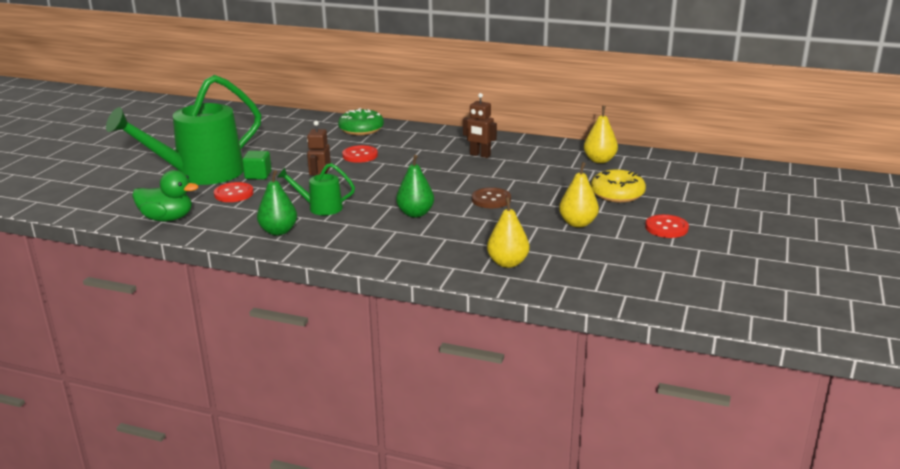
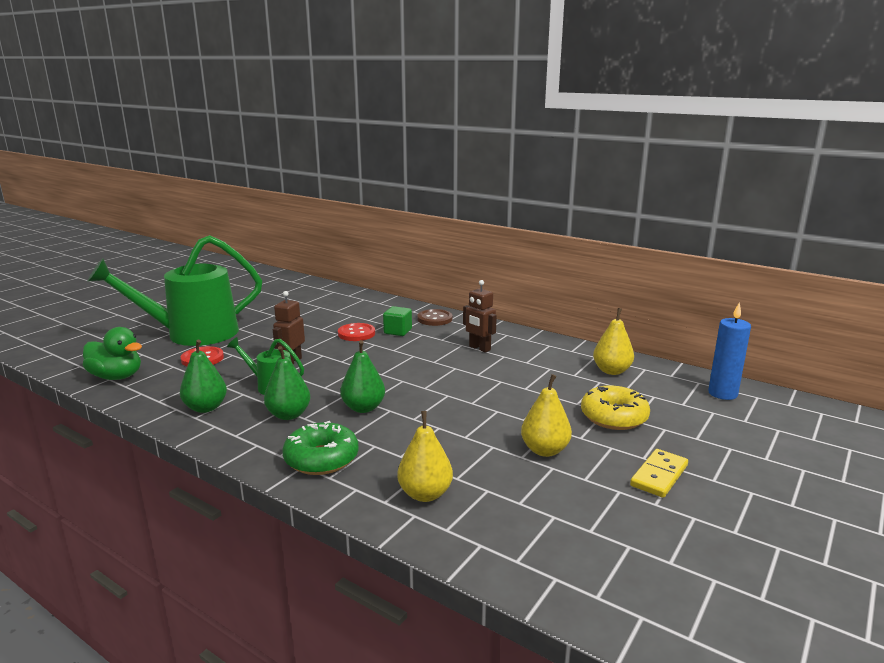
camera: 15 degrees right, 5 degrees down
green cube [242,151,271,180] -> green cube moved to [383,306,412,336]
green donut [338,108,384,135] -> green donut moved to [282,421,359,475]
brown button [472,187,511,208] -> brown button moved to [417,309,452,326]
red button [645,214,689,238] -> yellow domino [630,449,688,498]
none -> green pear [264,346,311,420]
none -> blue candle [708,302,751,400]

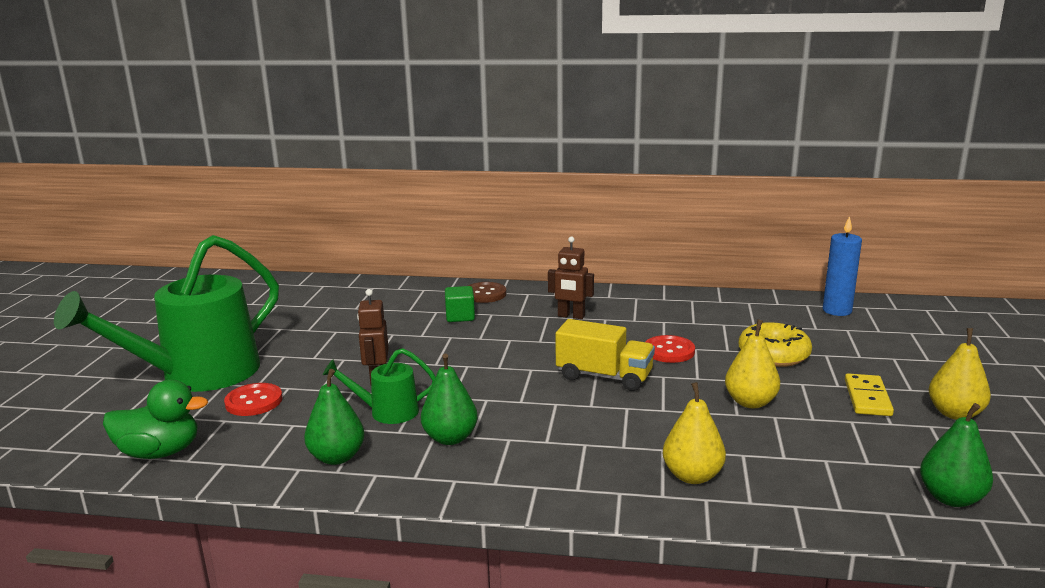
camera: 25 degrees left, 0 degrees up
green donut [282,421,359,475] -> none
red button [338,323,375,341] -> red button moved to [645,335,695,363]
green pear [340,340,385,413] -> green pear moved to [920,403,993,507]
yellow pear [593,308,634,375] -> yellow pear moved to [929,328,991,420]
none -> yellow truck [555,319,655,391]

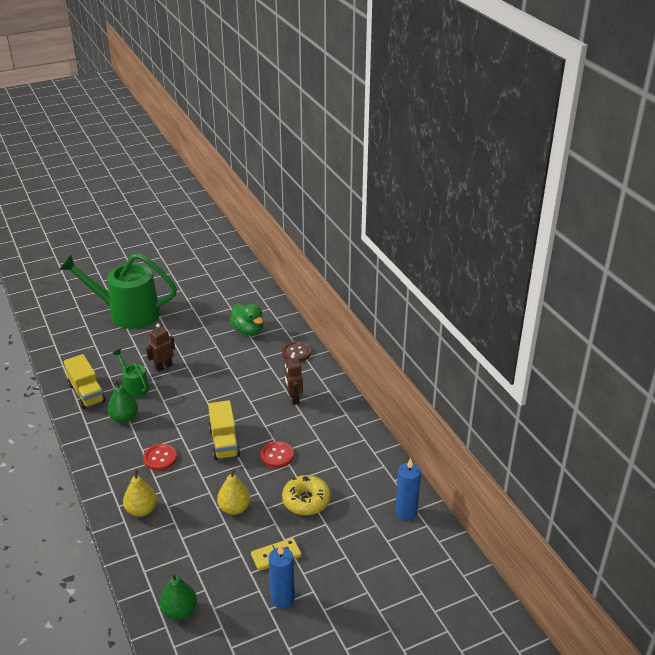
camera: 55 degrees right, 15 degrees up
green duck [103,380,208,459] -> green duck moved to [230,303,263,336]
red button [224,383,282,416] -> red button moved to [143,444,177,471]
green pear [304,369,365,465] -> yellow truck [64,354,106,409]
green cube [445,286,475,322] -> none
yellow pear [929,328,991,420] -> blue candle [268,544,295,609]

